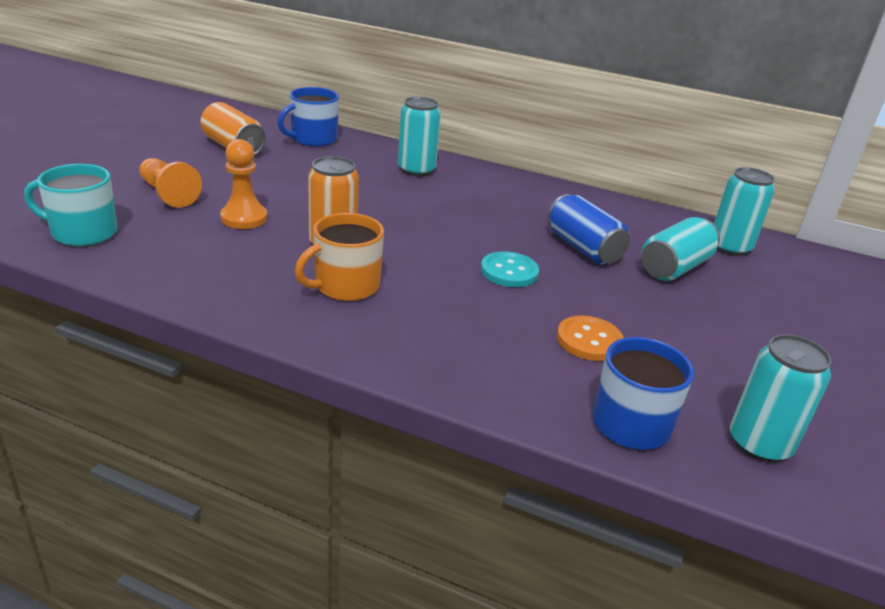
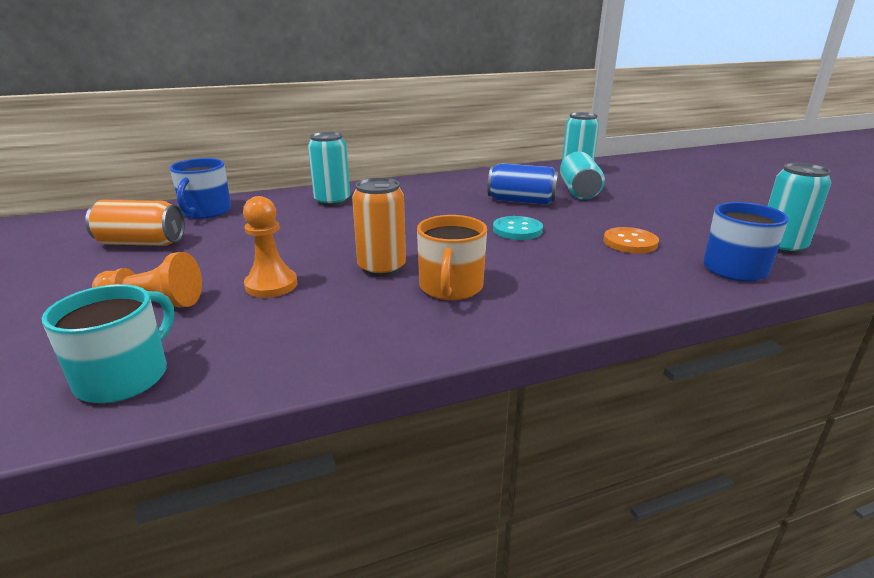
camera: 40 degrees left, 5 degrees down
turquoise mug [24,164,118,246] -> turquoise mug turned 150 degrees clockwise [42,284,174,403]

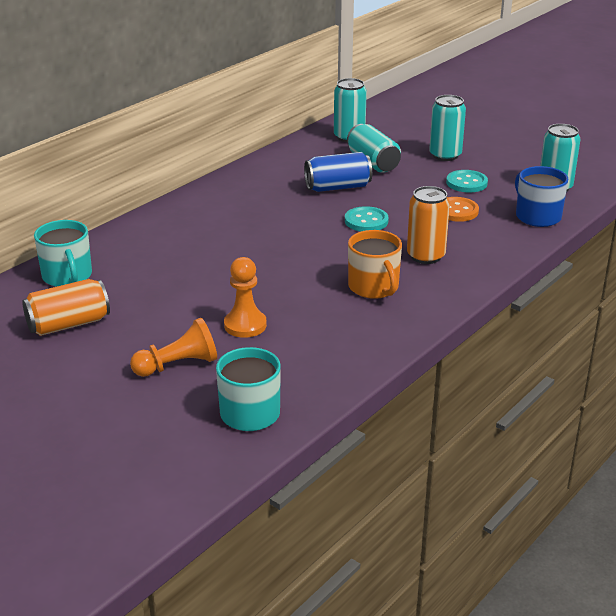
camera: 30 degrees left, 5 degrees up
blue mug [170,158,231,219] -> turquoise mug [34,220,92,287]
turquoise can [308,132,350,206] -> turquoise can moved to [429,95,466,161]
orange can [352,178,406,277] -> orange can moved to [407,186,450,264]
none -> turquoise button [446,170,488,192]

